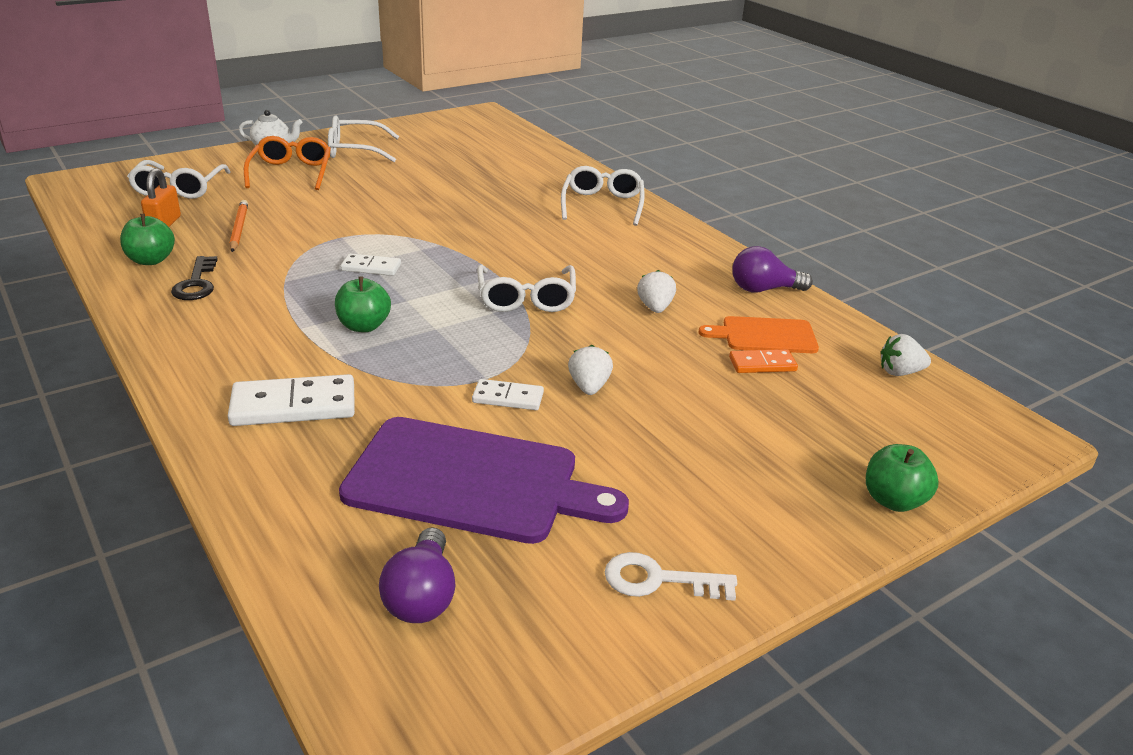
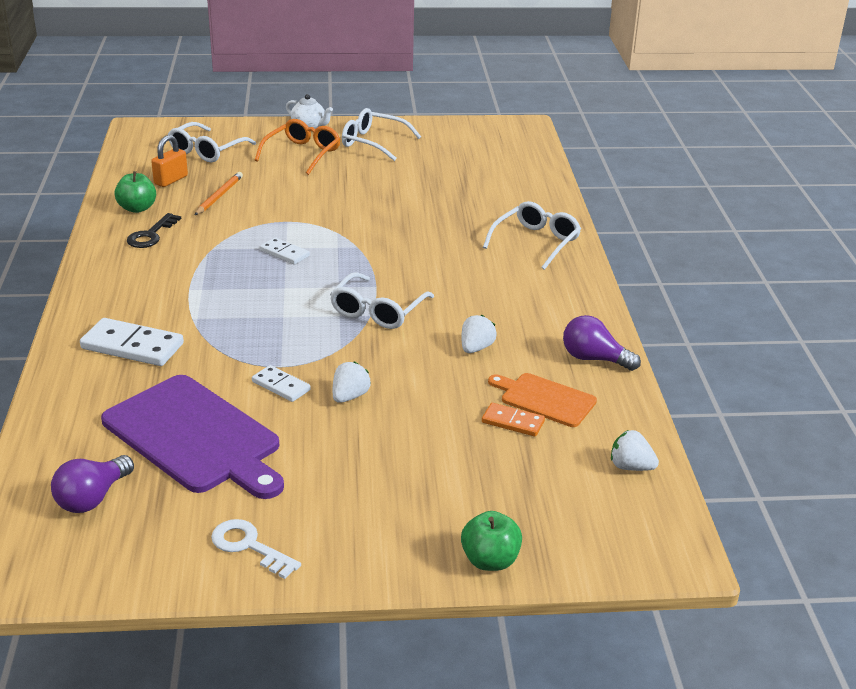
camera: 30 degrees right, 0 degrees up
green apple [335,277,391,332] -> none

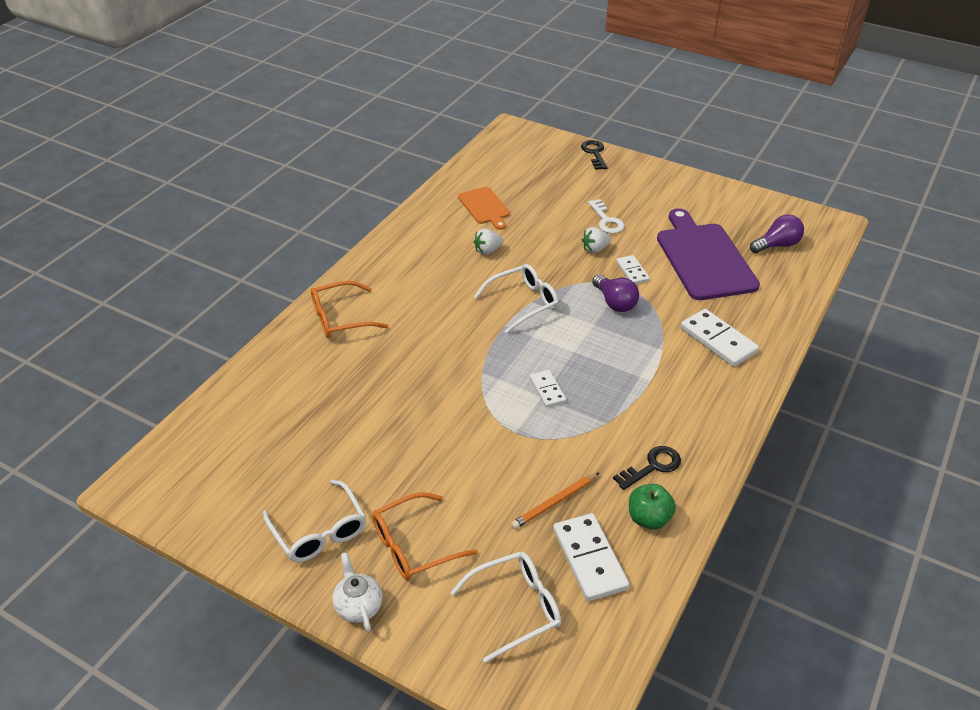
camera: 145 degrees left, 10 degrees up
orange padlock [151,135,188,187] -> white domino [553,513,629,601]
white key [211,519,301,579] -> white key moved to [588,199,625,234]
green apple [461,511,522,571] -> black key [581,140,608,170]
orange domino [482,403,545,437] -> none
white glasses [483,201,581,270] -> orange glasses [311,281,389,338]
purple light bulb [563,315,641,371] -> purple light bulb moved to [592,275,639,312]
white strawberry [611,430,659,471] -> none

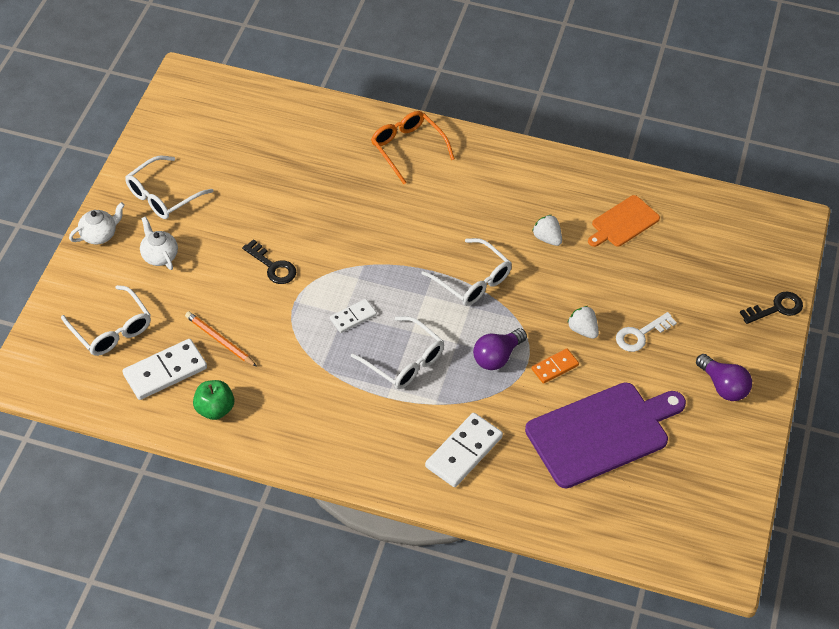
camera: 75 degrees right, 10 degrees up
orange glasses [372,492,478,580] -> white teapot [140,216,178,270]
black key [613,446,681,490] -> black key moved to [242,239,296,284]
white domino [616,255,650,284] -> orange domino [531,349,579,384]
purple light bulb [750,215,804,253] -> purple light bulb moved to [696,354,752,401]
none -> white glasses [351,316,444,389]

